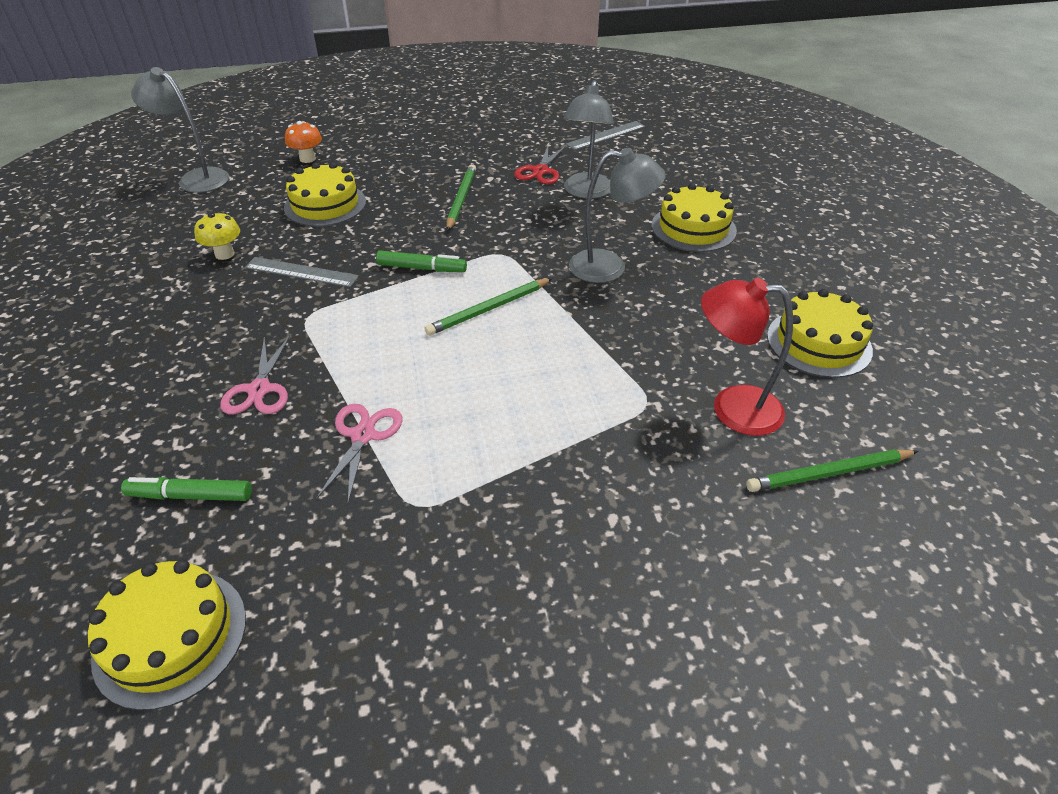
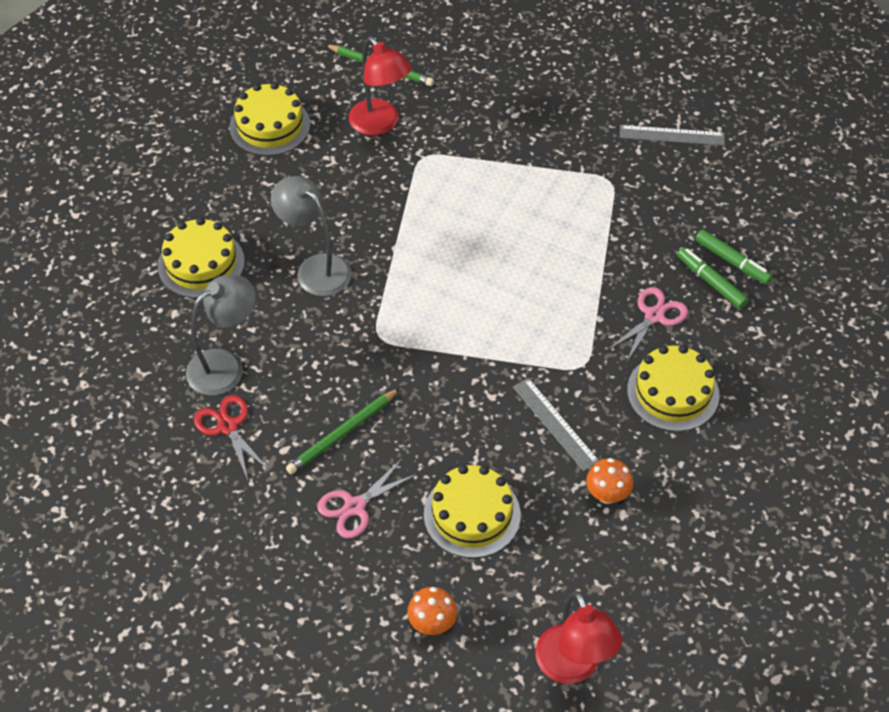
camera: 140 degrees left, 10 degrees up
yellow cake [88,560,246,711] -> yellow cake moved to [627,345,719,432]
grey lamp [131,67,229,193] -> red lamp [536,592,622,684]
yellow mushroom [194,211,240,260] -> orange mushroom [586,458,633,504]
pink scissors [316,404,402,503] -> pink scissors moved to [317,459,417,538]
green marker [376,250,467,272] -> green marker moved to [677,247,749,309]
green pencil [425,278,553,336] -> none
red scissors [514,146,566,184] -> red scissors turned 90 degrees counterclockwise [194,395,270,480]
grey ruler [566,121,645,150] -> grey ruler moved to [620,125,725,146]

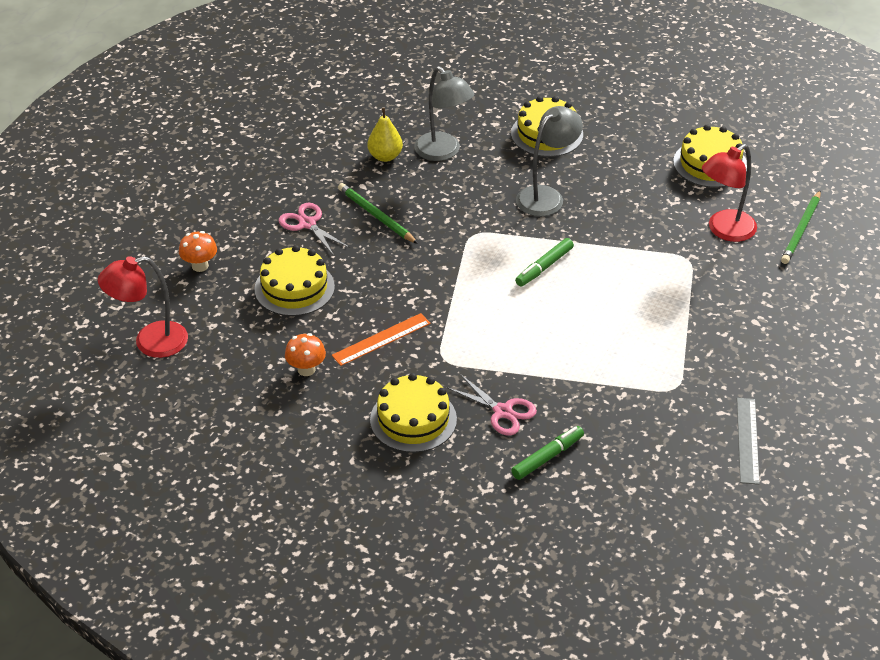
camera: 90 degrees right, 10 degrees down
red scissors [194,395,270,480] -> yellow pear [367,108,403,162]
grey ruler [513,378,599,471] -> orange ruler [332,313,430,366]
green marker [695,229,772,285] -> green marker moved to [515,238,574,287]

